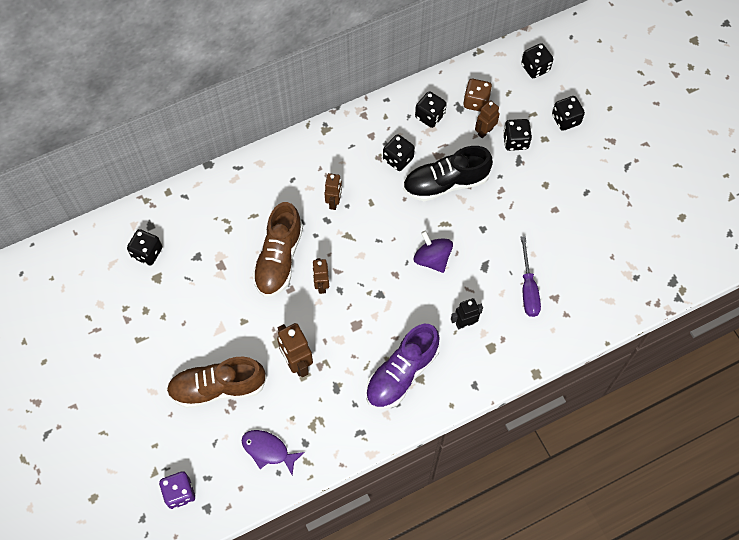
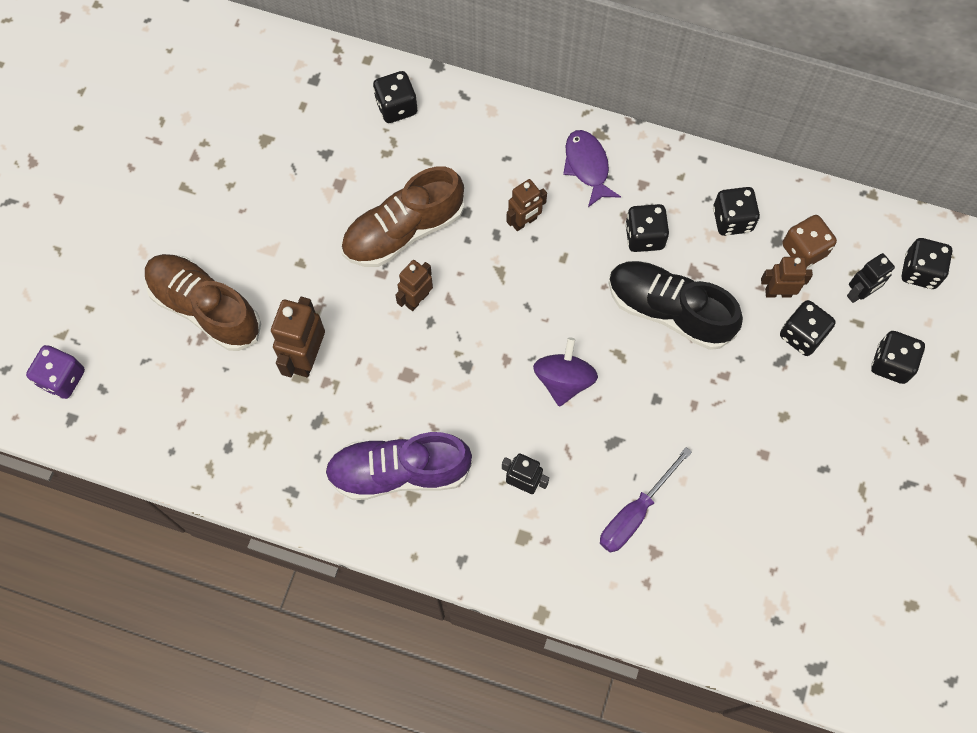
camera: 45 degrees right, 5 degrees up
black dice [127,229,162,266] -> black dice moved to [373,71,418,123]
purple fish [241,430,305,475] -> purple fish moved to [563,130,621,207]
none -> black robot [847,253,895,303]

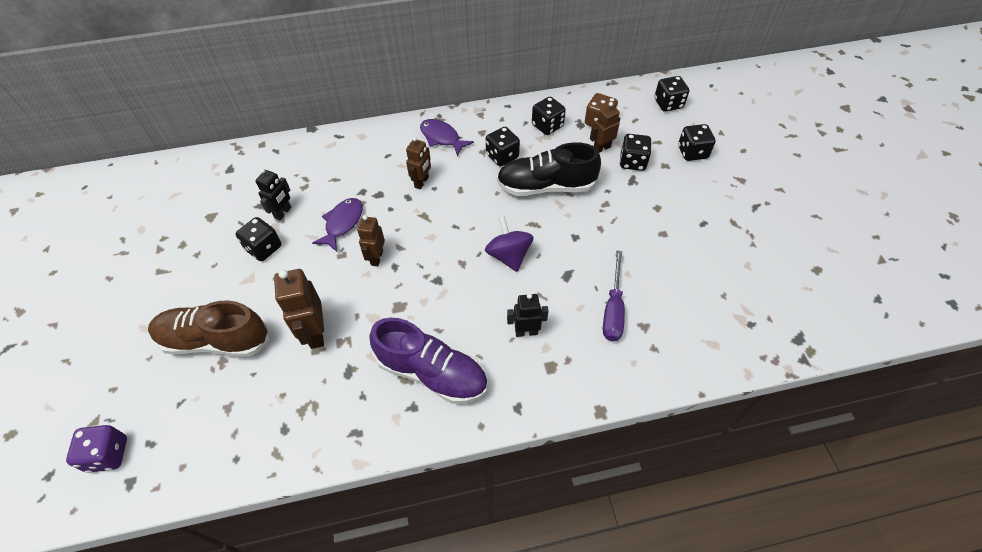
camera: 30 degrees left, 15 degrees down
purple shoe [325,432,472,500] -> purple shoe turned 120 degrees counterclockwise [369,318,488,404]
brown shoe [341,166,464,267] -> purple fish [312,198,363,252]
black dice [373,71,418,123] -> black dice moved to [236,217,282,261]
black robot [847,253,895,303] -> black robot moved to [255,168,291,220]

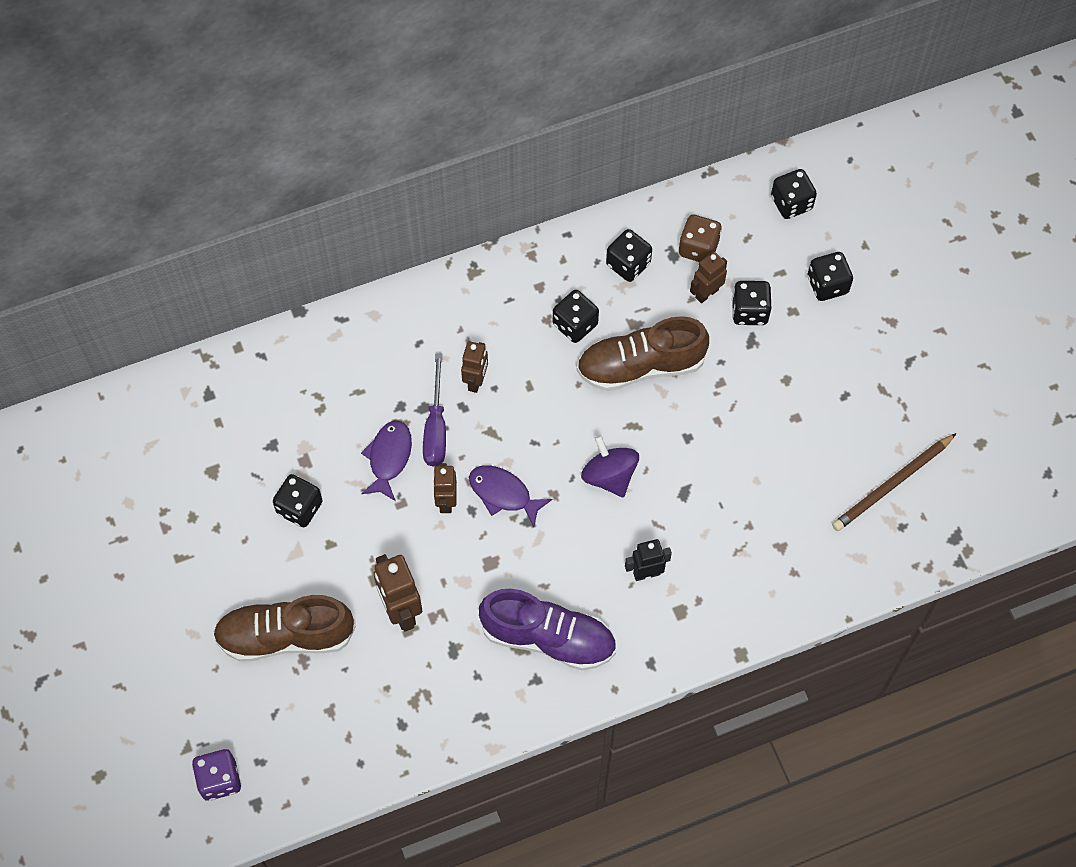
camera: 10 degrees left, 10 degrees up
black robot [255,168,291,220] -> none
purple fish [420,119,474,156] -> purple fish moved to [469,466,552,527]
black shoe [497,142,601,196] -> brown shoe [577,316,709,391]
purple screwdriver [603,250,625,341] -> purple screwdriver moved to [423,353,446,467]
none -> brown pencil [832,433,956,531]

